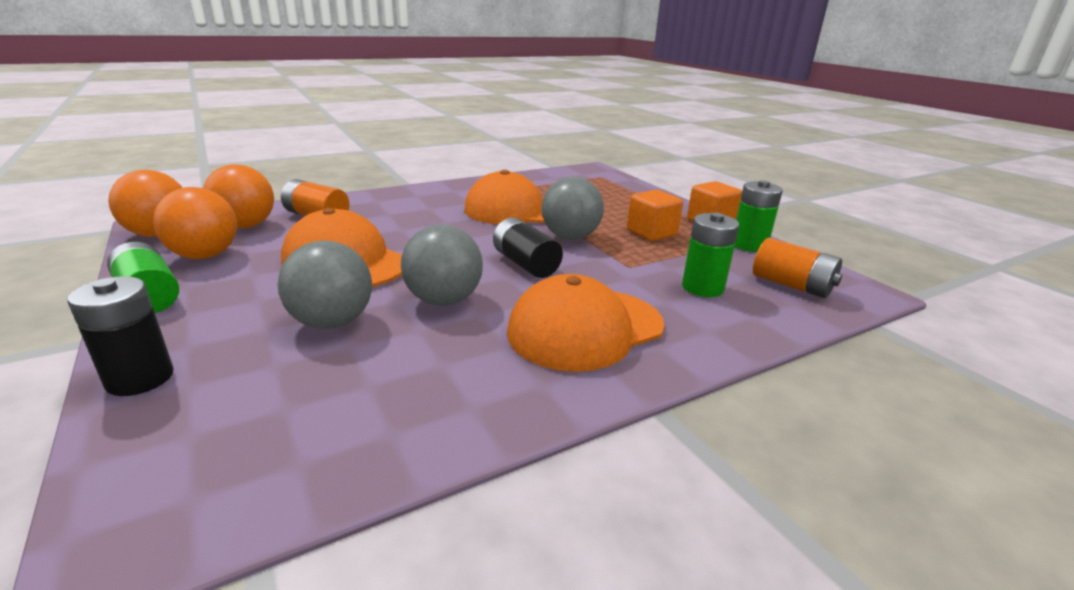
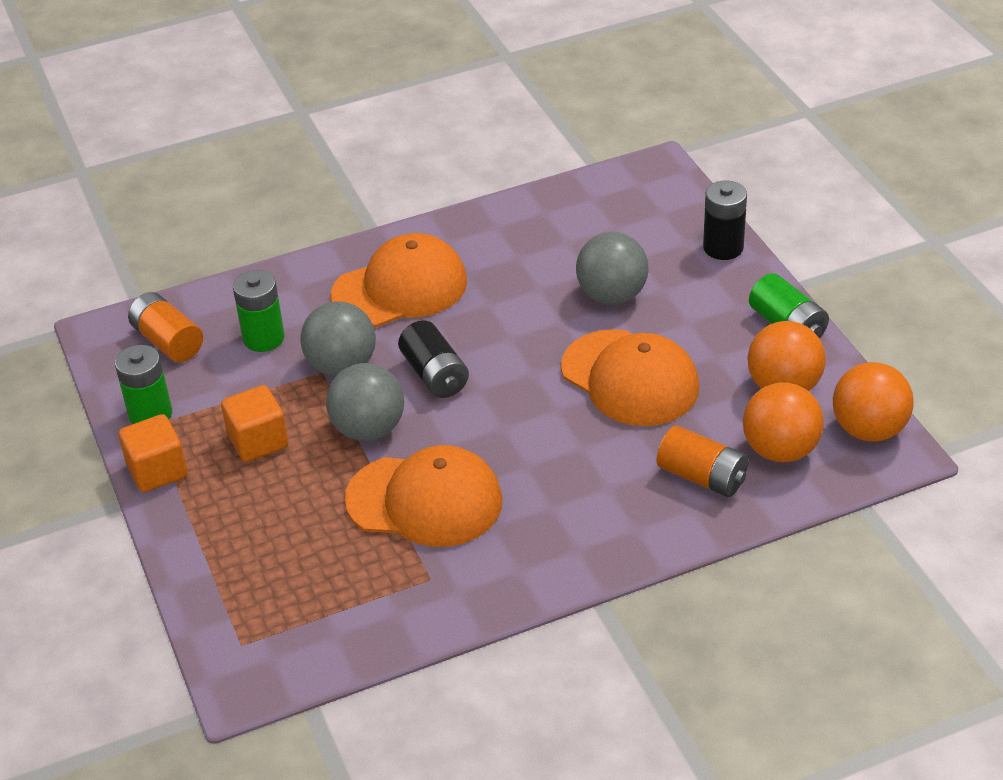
camera: 170 degrees left, 15 degrees up
grey ball [401,225,483,306] -> grey ball moved to [301,301,376,376]

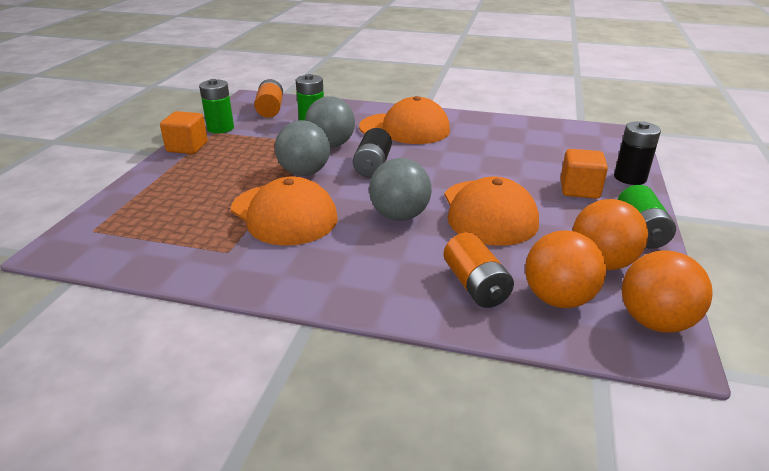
camera: 35 degrees right, 10 degrees down
orange cube [221,385,288,462] -> orange cube moved to [560,149,608,199]
grey ball [576,232,649,305] -> grey ball moved to [369,158,432,221]

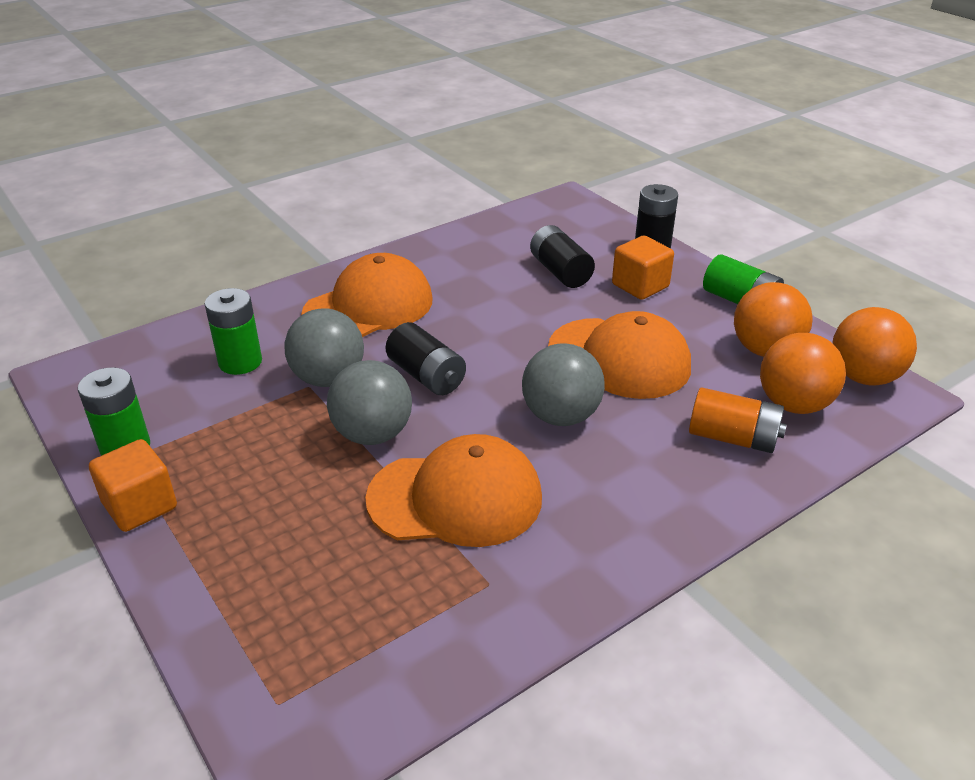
camera: 50 degrees left, 5 degrees up
orange battery [254,79,283,118] -> none
none -> black battery [530,225,595,288]

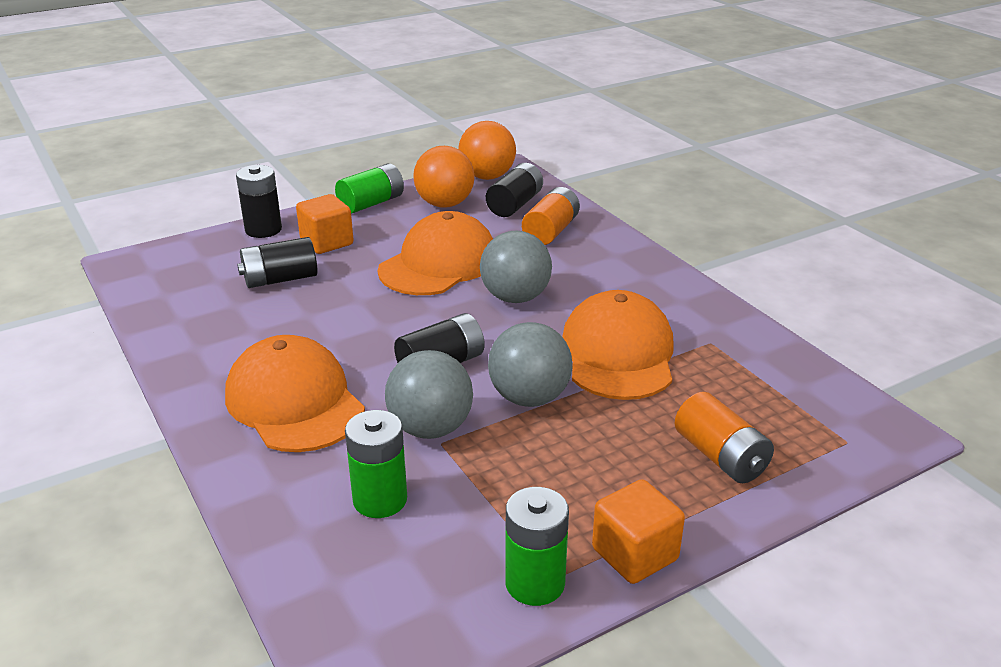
camera: 85 degrees left, 5 degrees down
orange ball [760,333,846,414] -> black battery [486,163,543,217]
none -> orange battery [675,392,774,483]

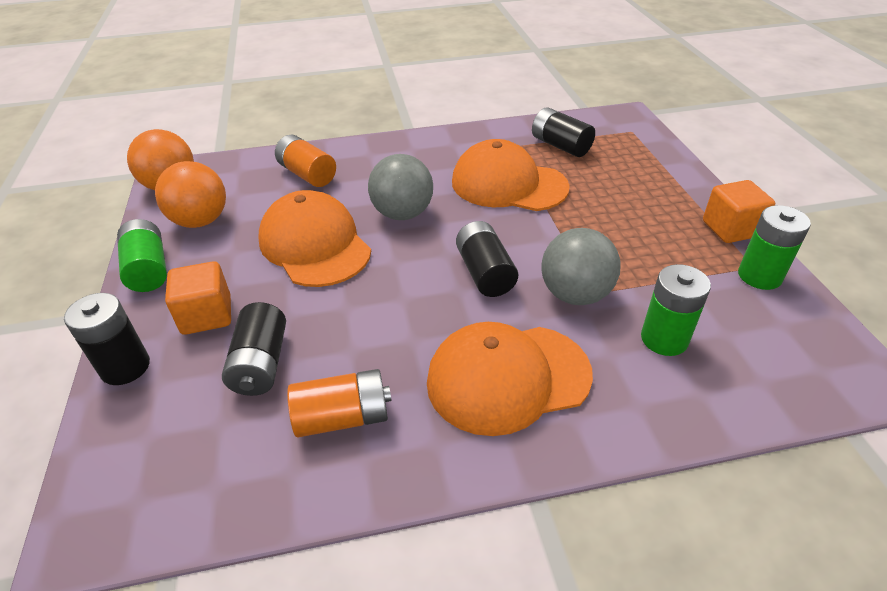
camera: 70 degrees left, 10 degrees up
black battery [486,163,543,217] -> black battery moved to [532,107,595,157]
grey ball [488,322,572,407] -> none
orange battery [675,392,774,483] -> orange battery moved to [287,369,392,437]

